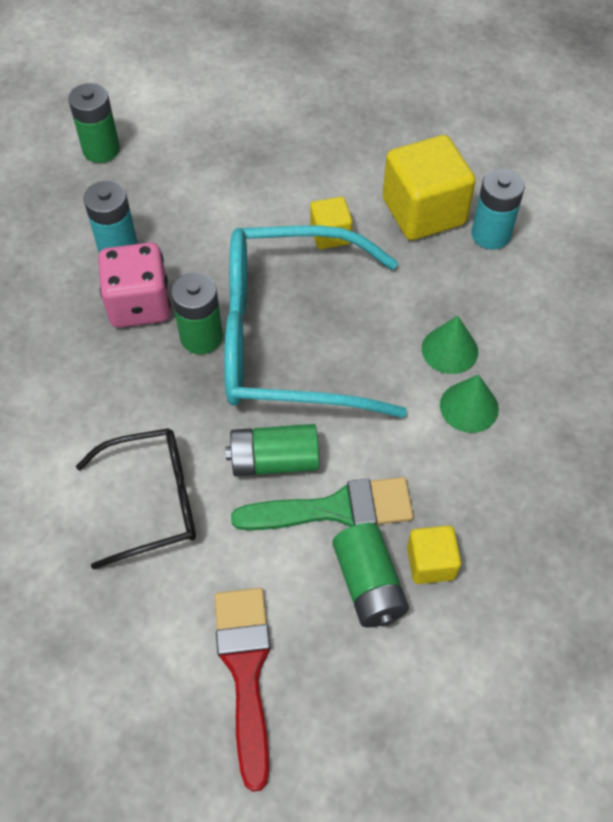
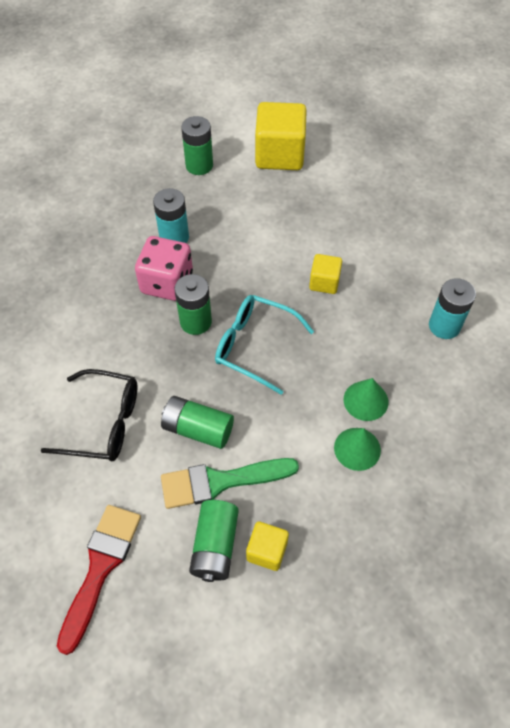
camera: 25 degrees right, 0 degrees up
turquoise glasses [224,225,407,418] -> turquoise glasses [215,295,314,395], size x0.56
green brush [231,477,414,531] -> green brush turned 150 degrees clockwise [161,458,299,509]
yellow cube [383,135,476,240] -> yellow cube moved to [255,102,307,170]

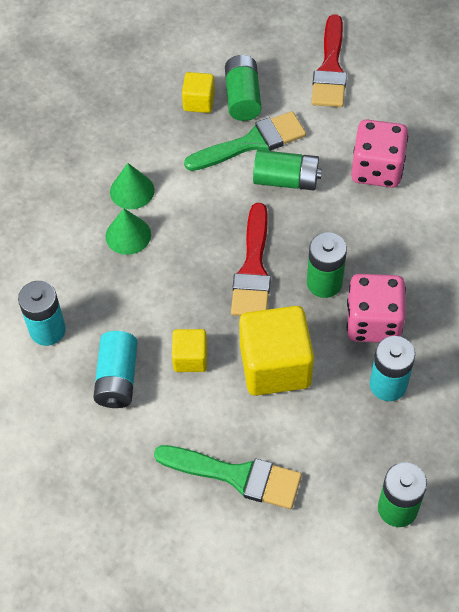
camera: 170 degrees right, 0 degrees up
black glasses [41,369,137,462] -> pink dice [351,119,408,188]
turquoise glasses [215,295,314,395] -> red brush [231,203,271,316]
yellow cube [255,102,307,170] -> yellow cube moved to [239,306,314,396]
none -> turquoise battery [93,331,138,408]
none -> green brush [154,445,302,509]

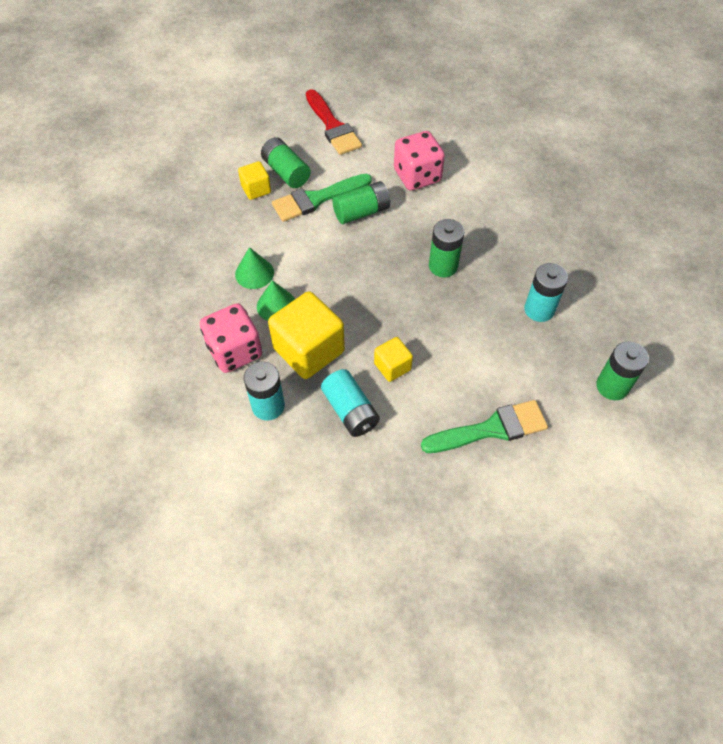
camera: 35 degrees left, 0 degrees up
green brush [184,111,306,171] -> green brush turned 150 degrees counterclockwise [272,174,372,222]
red brush [231,203,271,316] -> none
yellow cube [239,306,314,396] -> yellow cube moved to [268,291,345,379]
pink dice [347,274,406,343] -> pink dice moved to [200,303,262,373]

